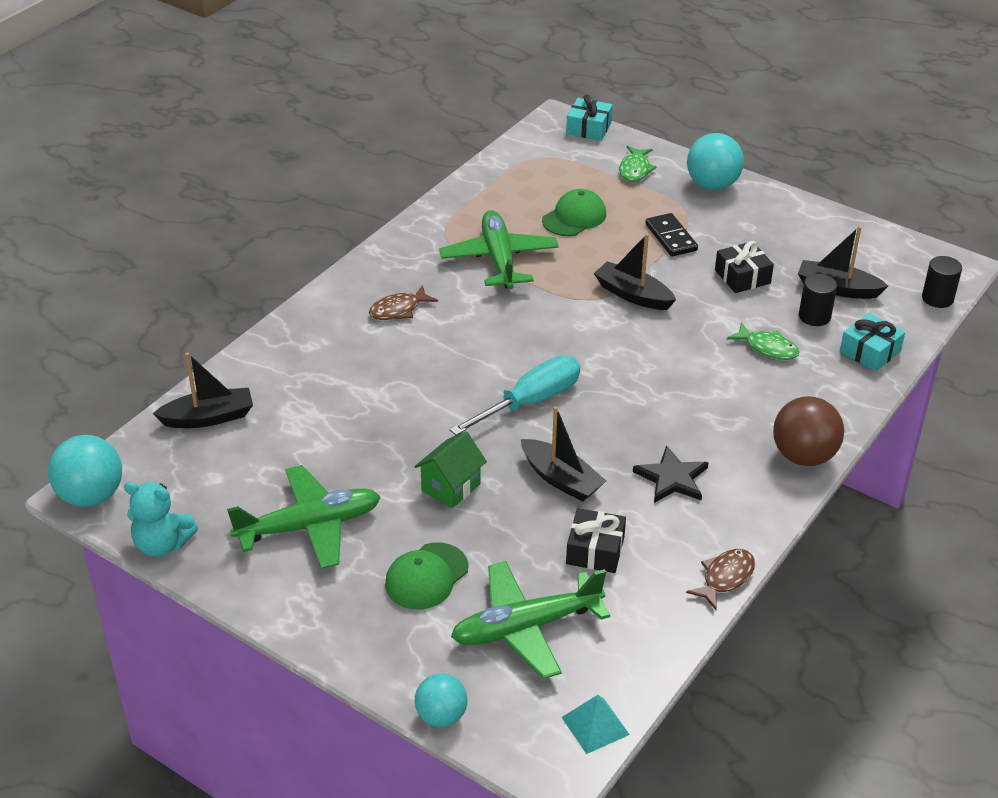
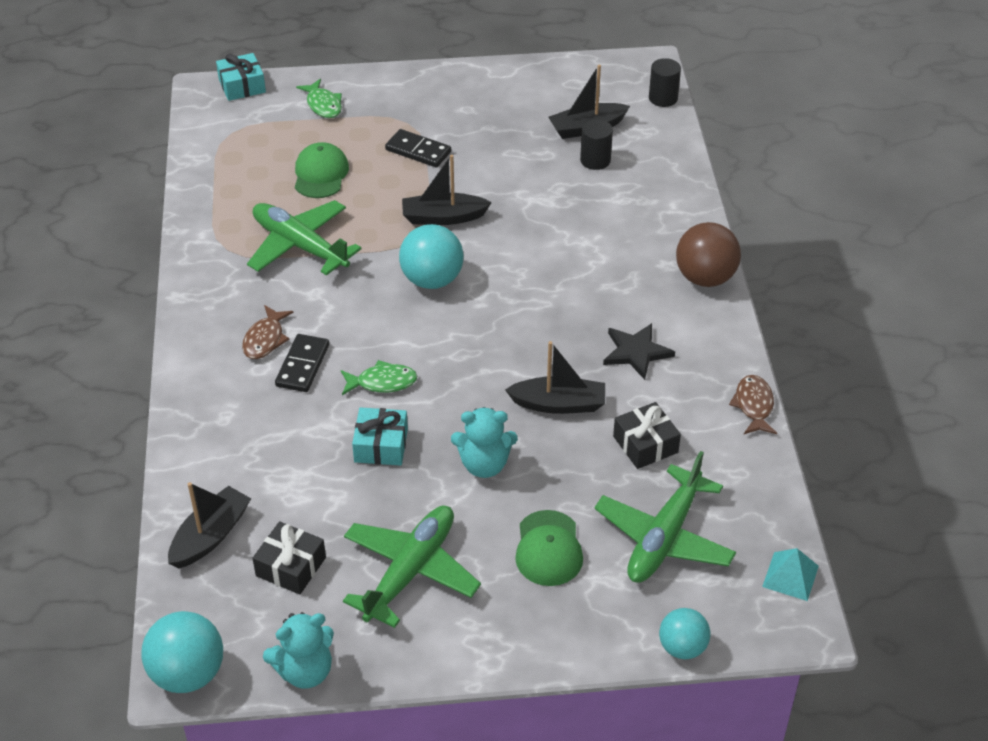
camera: 40 degrees left, 5 degrees up
green house [414,431,487,509] -> turquoise teddy bear [451,407,518,478]
turquoise screwdriver [449,356,580,435] -> none
turquoise ball [687,133,744,190] -> turquoise ball moved to [399,224,463,289]
black gift [715,241,774,293] -> black gift moved to [253,521,326,595]
green fish [727,322,799,360] -> green fish moved to [341,360,417,395]
turquoise gift [840,313,905,372] -> turquoise gift moved to [352,407,408,466]
none -> black domino [275,334,329,392]

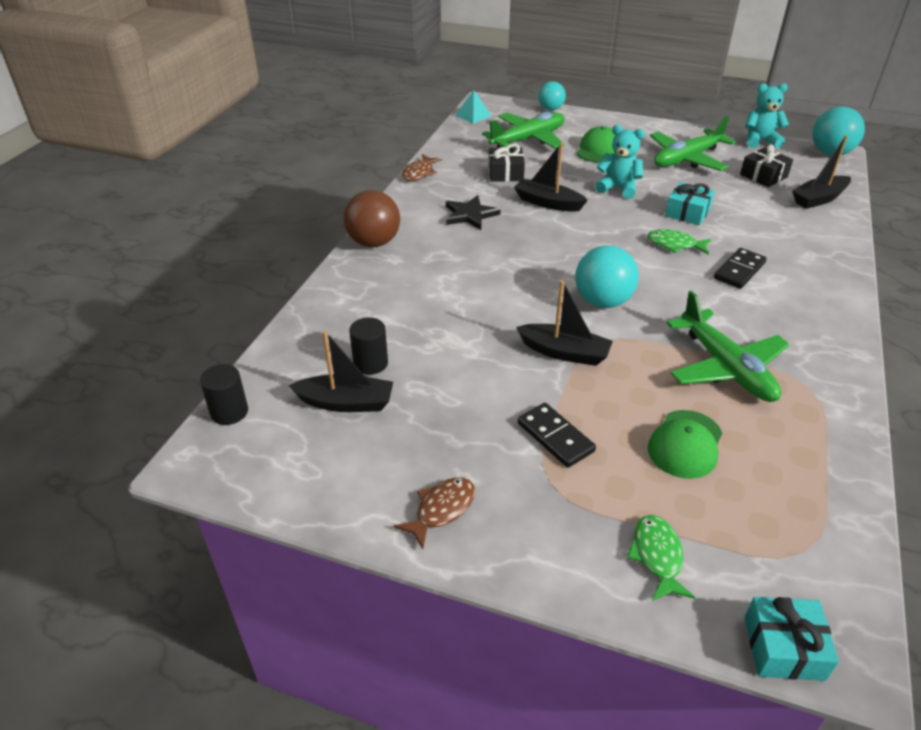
camera: 155 degrees left, 5 degrees down
brown fish [242,305,294,359] -> brown fish moved to [394,477,475,549]

